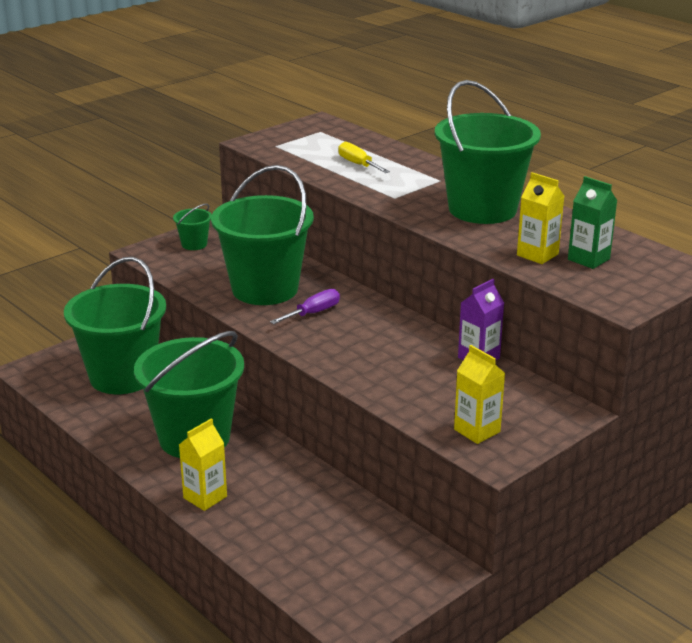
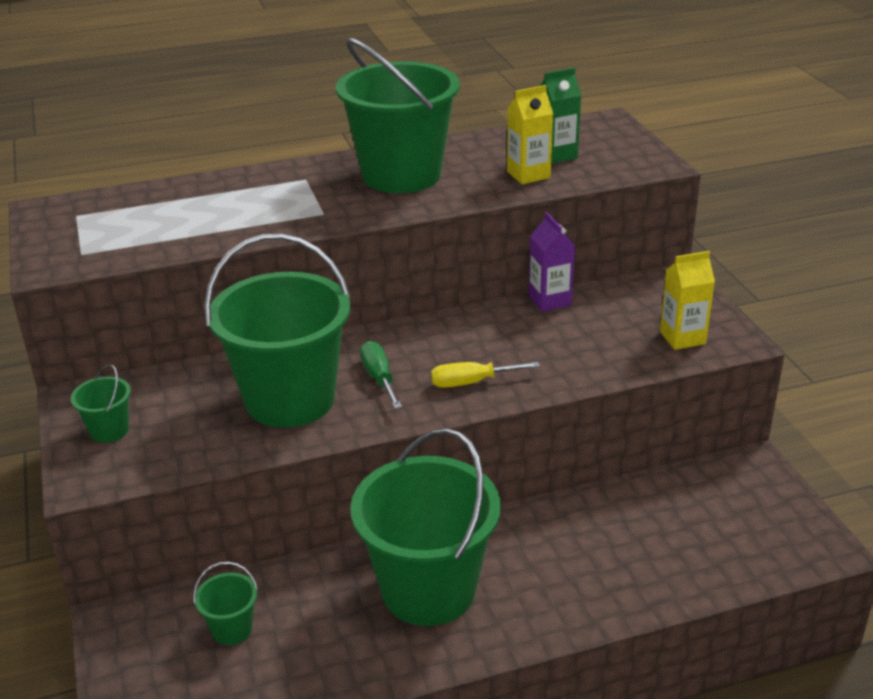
camera: 65 degrees left, 5 degrees up
green bucket [64,257,166,394] -> green bucket [193,562,258,645], size x0.41
yellow carton [179,418,227,511] -> none
purple screwdriver [270,289,340,324] -> green screwdriver [360,341,402,409]
yellow screwdriver [339,142,390,173] -> yellow screwdriver moved to [431,362,540,388]

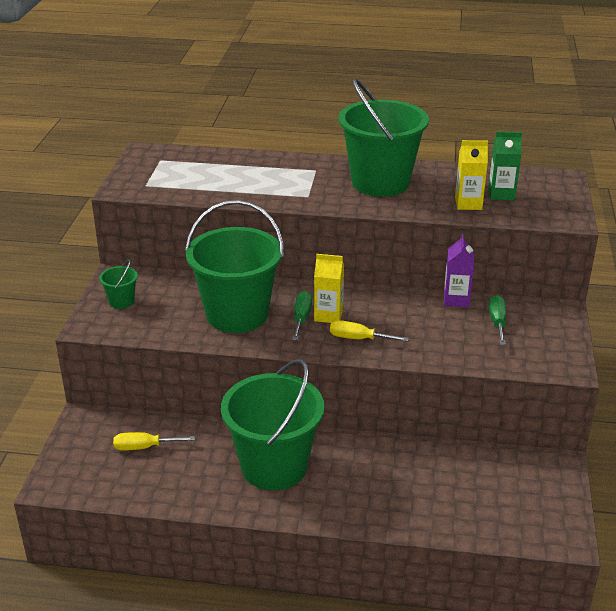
camera: 25 degrees right, 0 degrees up
green bucket [193,562,258,645] -> yellow screwdriver [113,432,195,451]
yellow carton [660,251,715,350] -> yellow carton moved to [314,254,344,323]
none -> green screwdriver [489,295,506,345]

